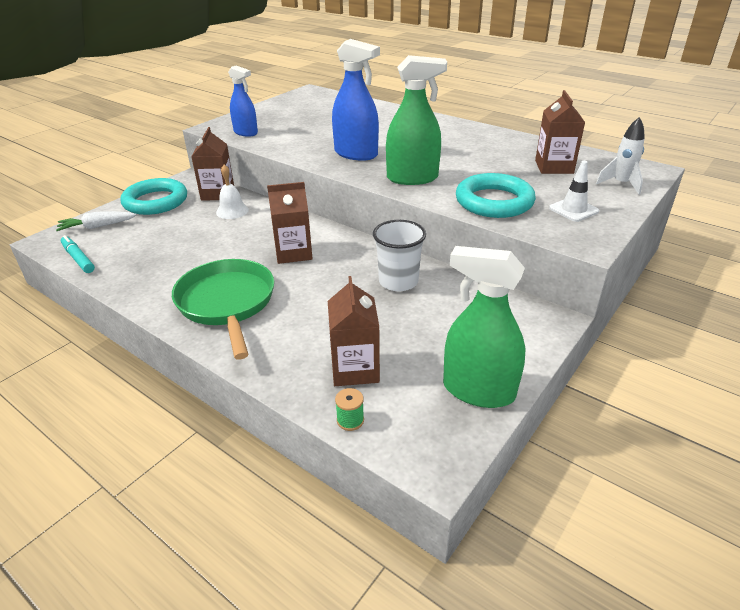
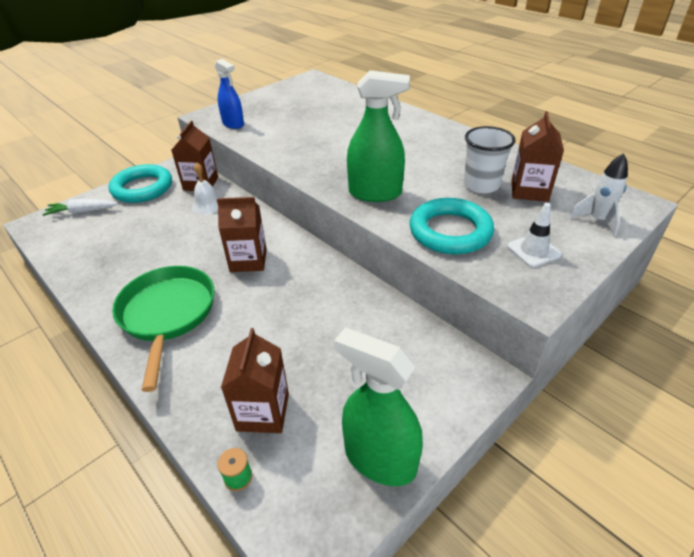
camera: 10 degrees right, 5 degrees up
turquoise marker [61,235,95,273] -> none
blue spray bottle [332,39,380,161] -> none
white cup [373,220,426,291] -> white cup moved to [464,126,516,193]

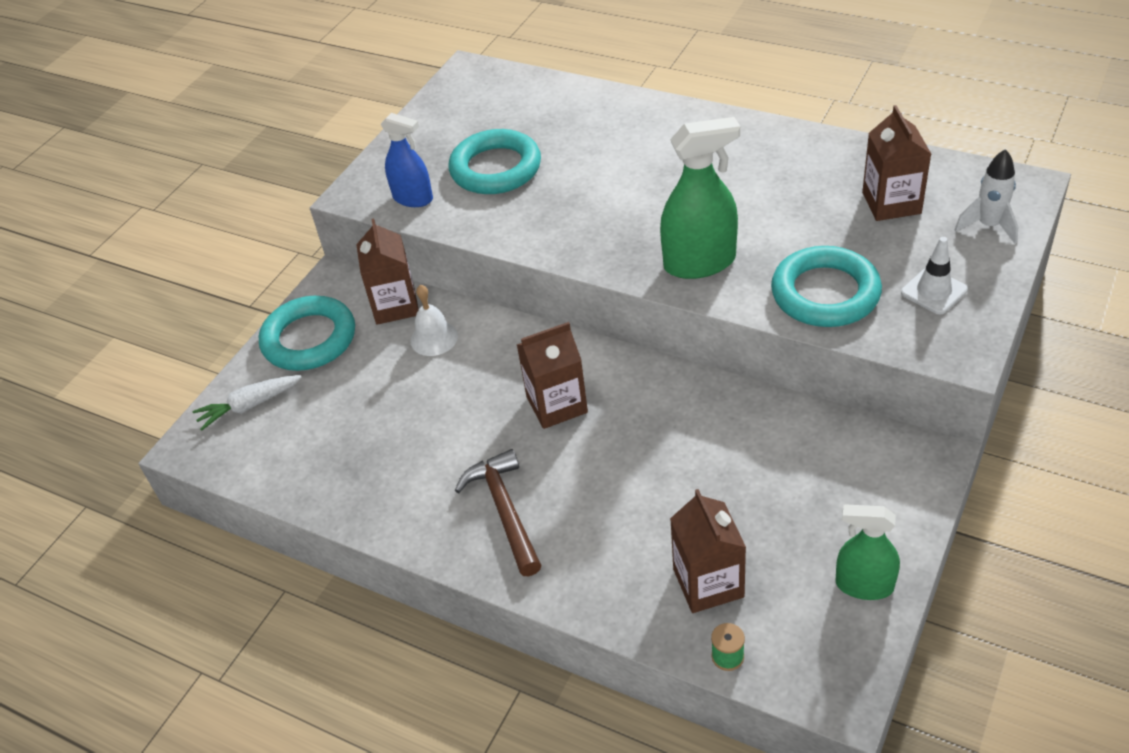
camera: 15 degrees left, 5 degrees up
green pan [112,266,215,392] -> brown hammer [455,449,542,576]
green spray bottle [334,328,423,486] -> green spray bottle [836,505,900,600], size x0.65
white cup [464,126,516,193] -> none
none -> turquoise ring [449,129,541,194]

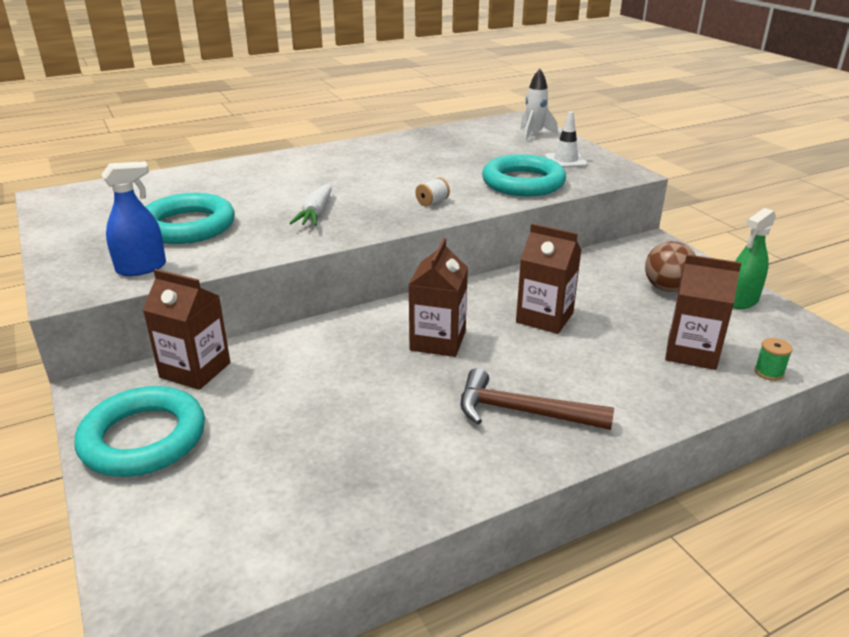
camera: 60 degrees left, 15 degrees down
white carrot [192,375,302,431] -> white carrot moved to [290,184,332,226]
white bell [410,285,458,356] -> none
green spray bottle [660,117,740,279] -> white spool [416,178,450,206]
brown carton [862,105,931,221] -> brown carton moved to [516,224,582,334]
none -> brown ball [645,241,696,292]

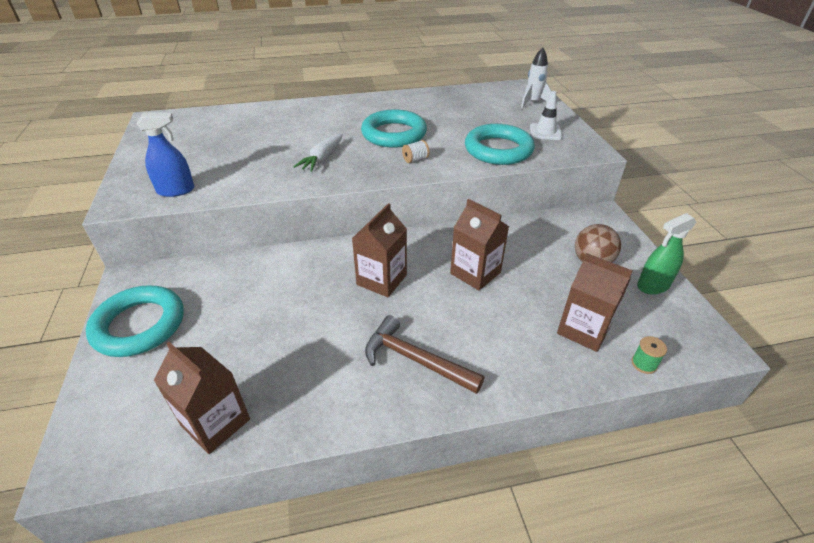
camera: 15 degrees right, 10 degrees up
brown carton [143,269,230,390] -> brown carton moved to [154,342,250,454]
turquoise ring [145,193,235,244] -> turquoise ring moved to [361,109,427,148]

